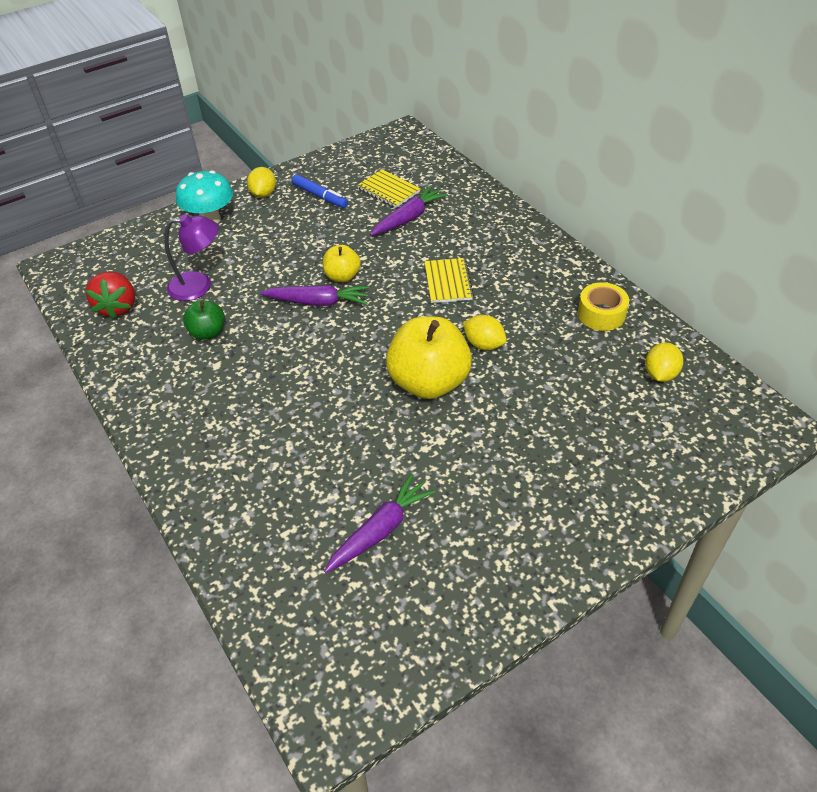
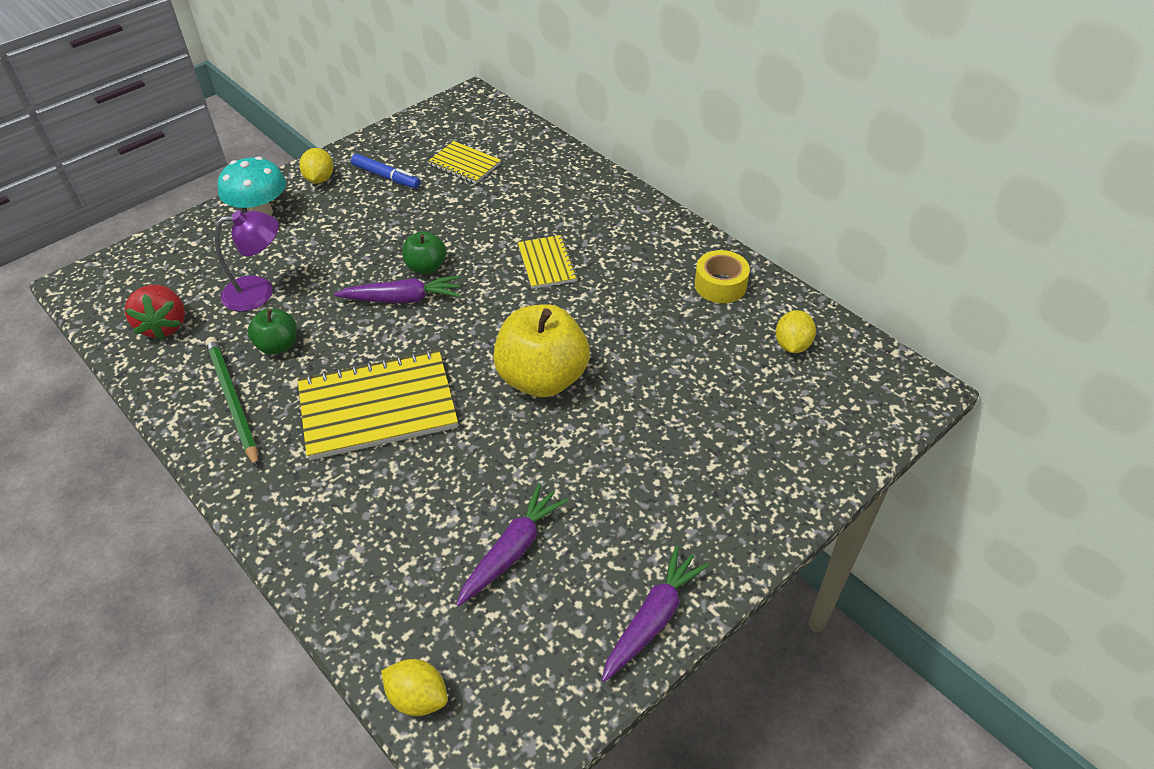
camera: 10 degrees left, 0 degrees up
yellow apple [323,245,361,282] -> green apple [402,231,446,274]
purple carrot [370,186,448,236] -> purple carrot moved to [602,545,709,682]
yellow lemon [463,315,507,350] -> yellow lemon moved to [381,659,448,716]
none -> green pencil [205,337,258,468]
none -> yellow notebook [298,349,458,460]

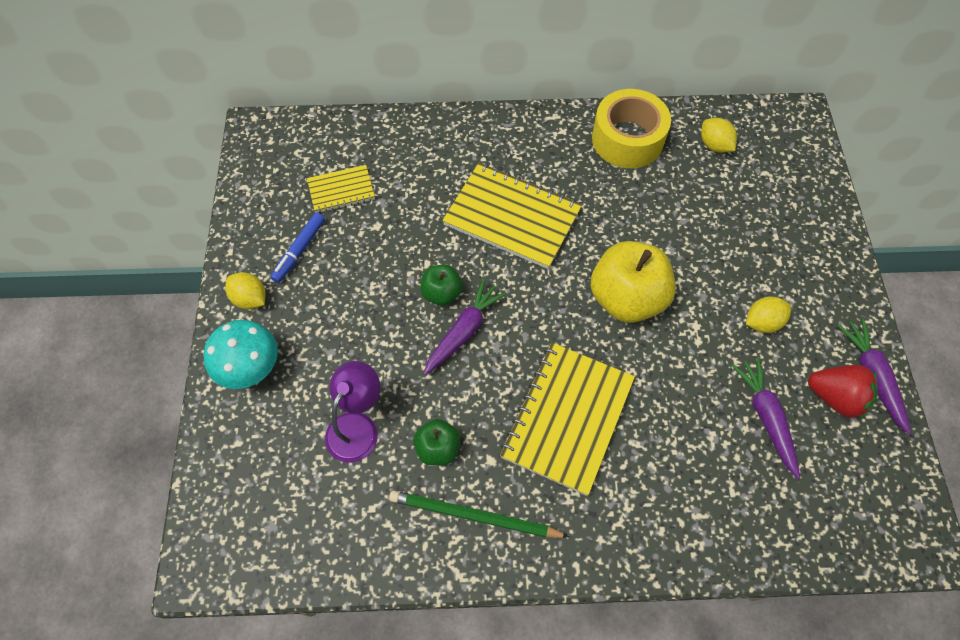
camera: 50 degrees left, 15 degrees up
red strawberry [124,285,185,340] -> red strawberry moved to [808,365,877,420]
blue marker [351,154,421,189] -> blue marker turned 135 degrees clockwise [270,213,325,283]
yellow lemon [381,659,448,716] -> yellow lemon moved to [746,297,791,333]
yellow notebook [518,235,578,289] -> yellow notebook [442,163,582,269], size x1.87
yellow tape [695,250,750,303] -> yellow tape [592,89,671,168], size x1.63

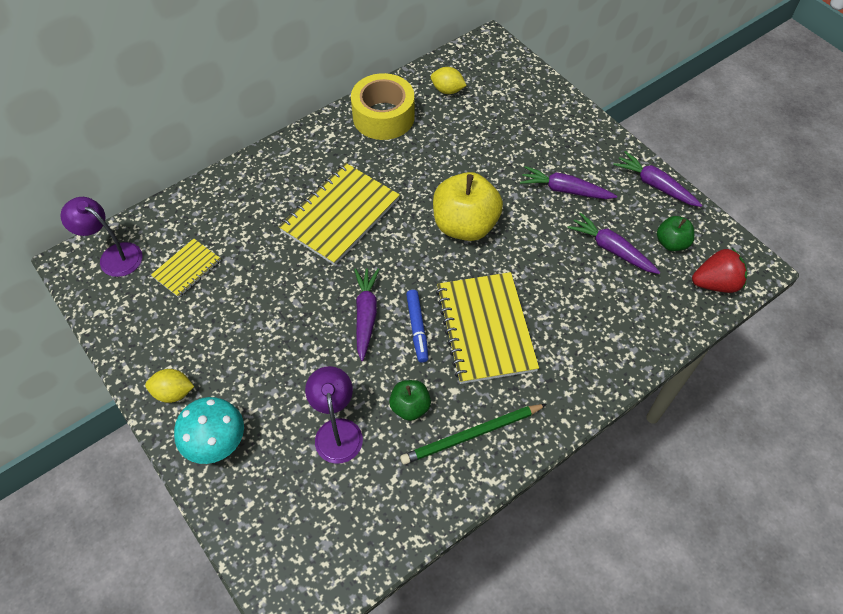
camera: 35 degrees left, 5 degrees down
blue marker [270,213,325,283] -> blue marker moved to [406,290,428,363]
green apple [420,265,463,306] -> green apple moved to [657,216,695,251]
yellow notebook [442,163,582,269] -> yellow notebook turned 45 degrees counterclockwise [279,163,400,265]
yellow lemon [746,297,791,333] -> purple carrot [520,166,617,199]
red strawberry [808,365,877,420] -> red strawberry moved to [692,248,747,293]
none -> purple lamp [60,197,142,277]

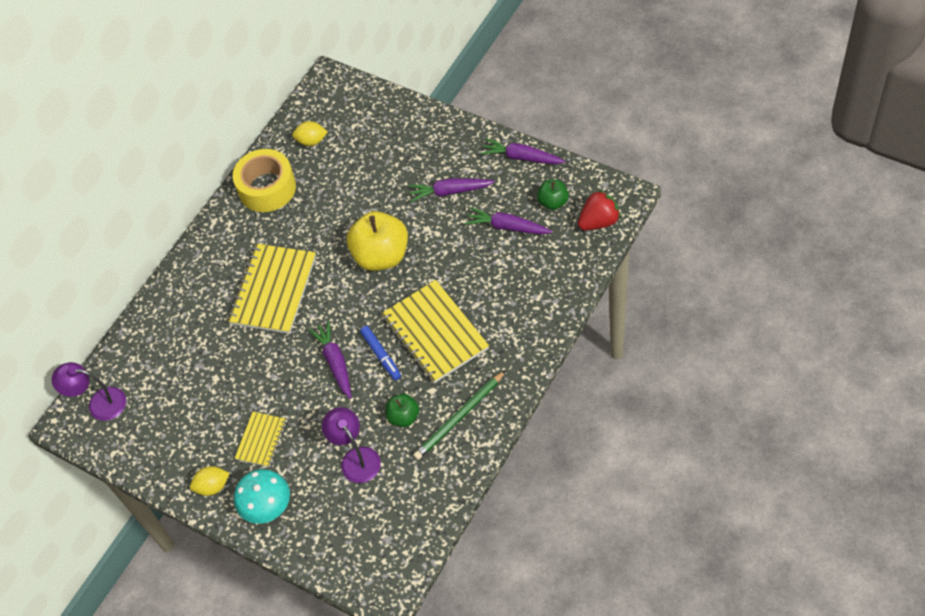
camera: 15 degrees left, 0 degrees up
yellow notebook [151,239,221,298] -> yellow notebook moved to [235,412,287,467]

